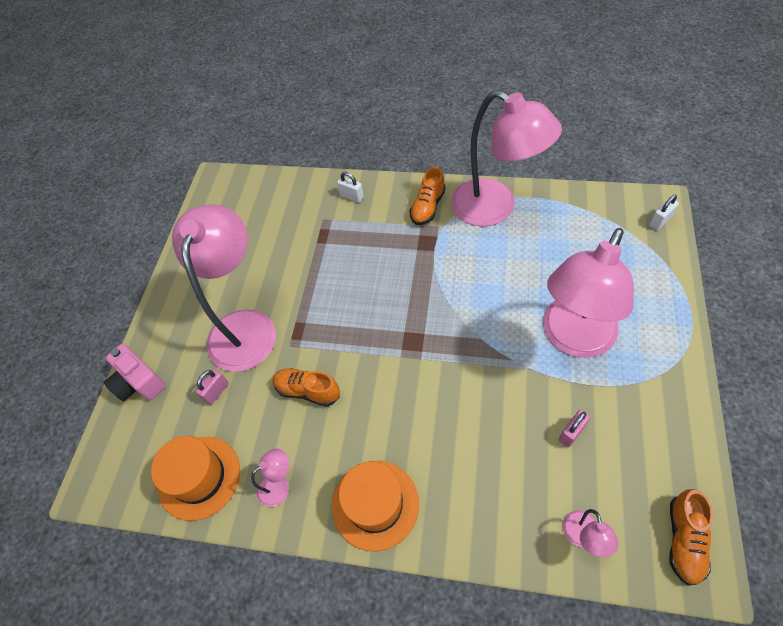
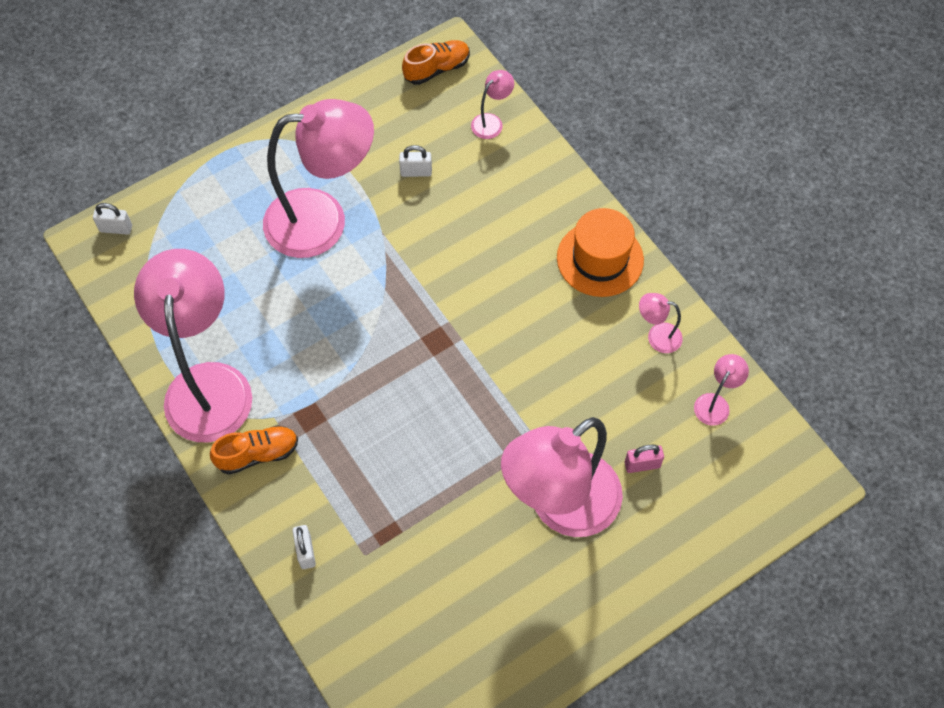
camera: 140 degrees left, 5 degrees up
pink camera [104,344,166,402] -> none
orange hat [151,436,240,521] -> pink lamp [694,354,749,426]
orange shoe [273,368,340,406] -> none
pink padlock [559,410,590,447] -> white padlock [399,145,432,177]

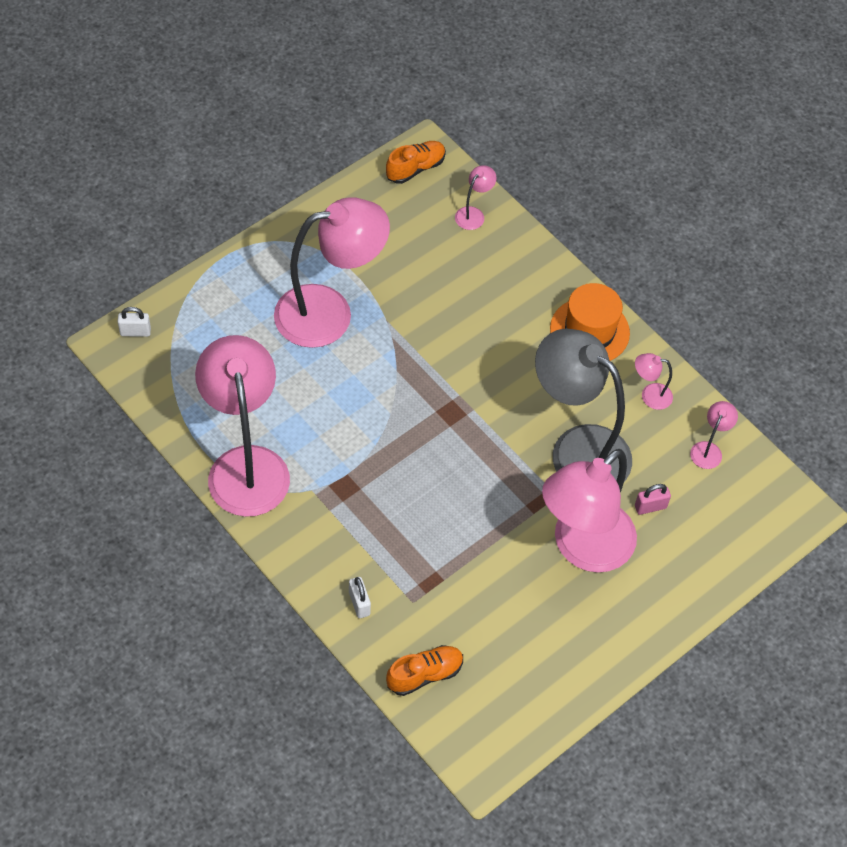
camera: 10 degrees left, 5 degrees down
orange shoe [210,425,298,474] -> orange shoe moved to [386,645,463,696]
white padlock [399,145,432,177] -> none
none -> grey lamp [535,329,632,482]

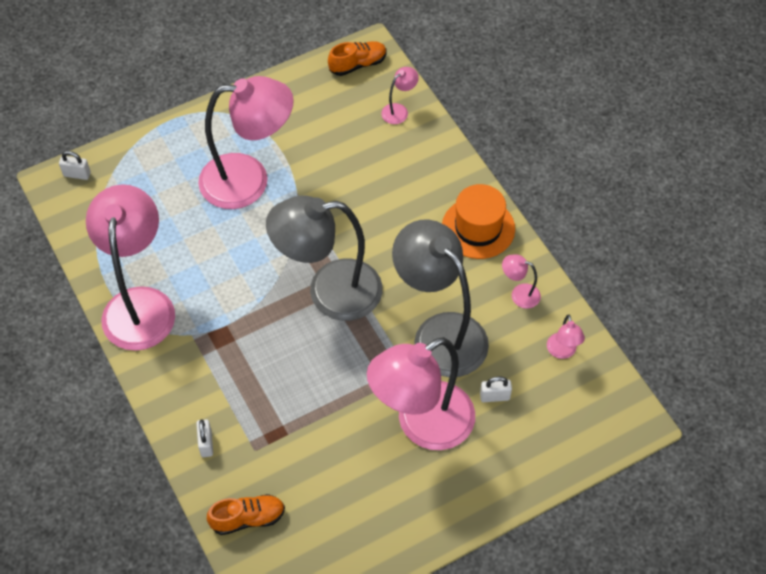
camera: 15 degrees right, 0 degrees up
pink padlock [635,484,671,515] -> white padlock [480,377,512,402]
pink lamp [690,401,738,469] -> pink lamp turned 135 degrees clockwise [547,315,585,359]
none -> grey lamp [266,195,383,321]

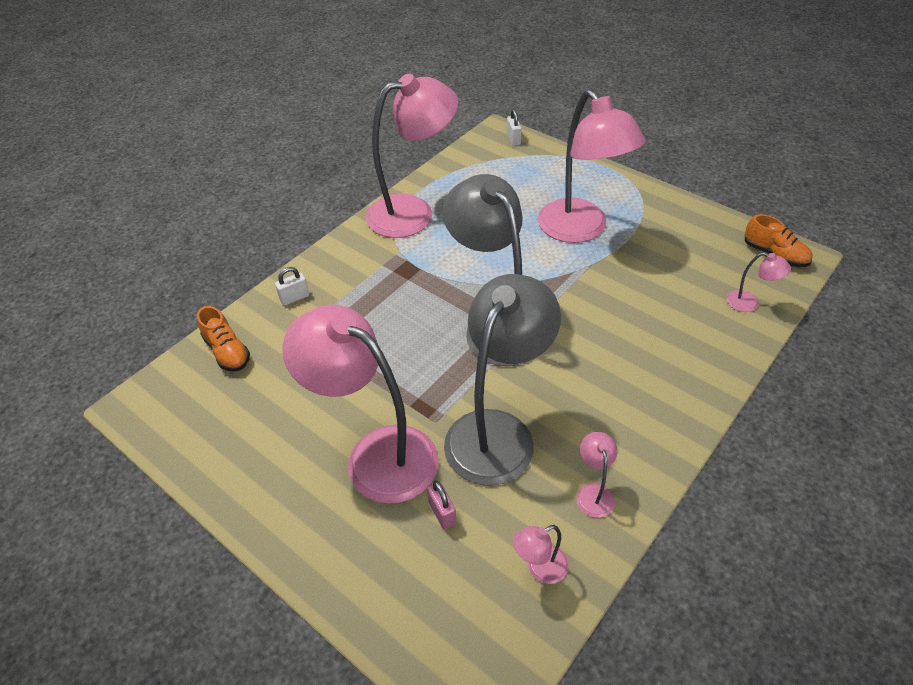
camera: 70 degrees right, 10 degrees down
orange hat [442,184,515,259] -> none
white padlock [480,377,512,402] -> pink padlock [427,481,456,530]

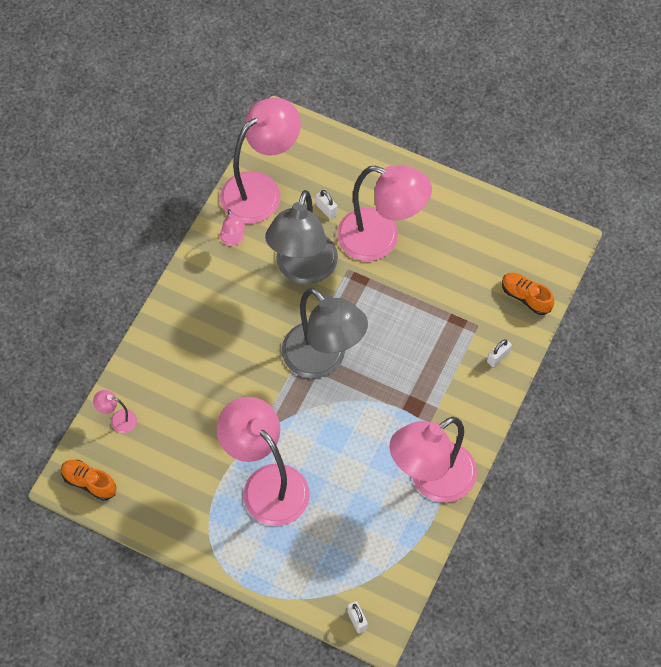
camera: 165 degrees right, 15 degrees up
pink padlock [427,481,456,530] -> white padlock [316,190,337,219]
pink lamp [513,525,569,584] -> pink lamp [220,98,301,223], size x2.49

